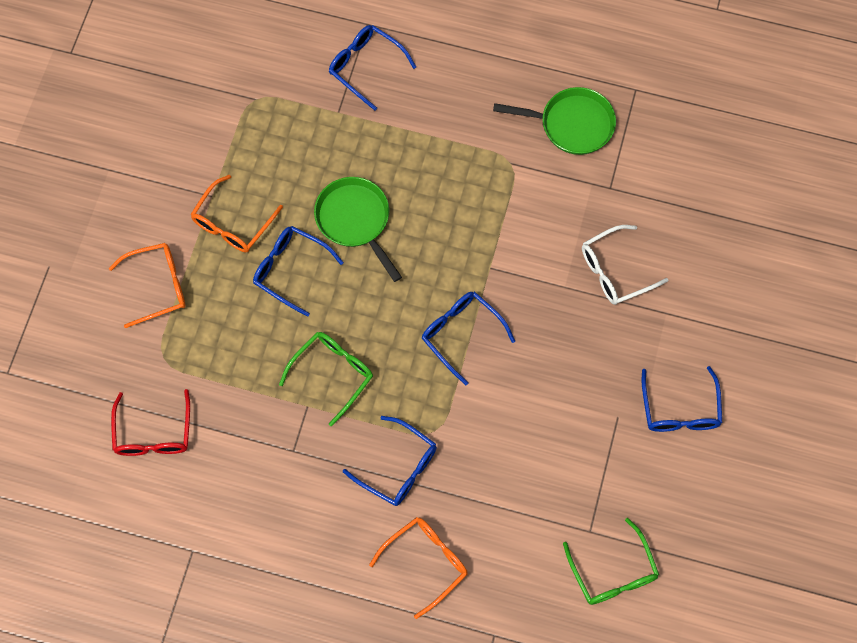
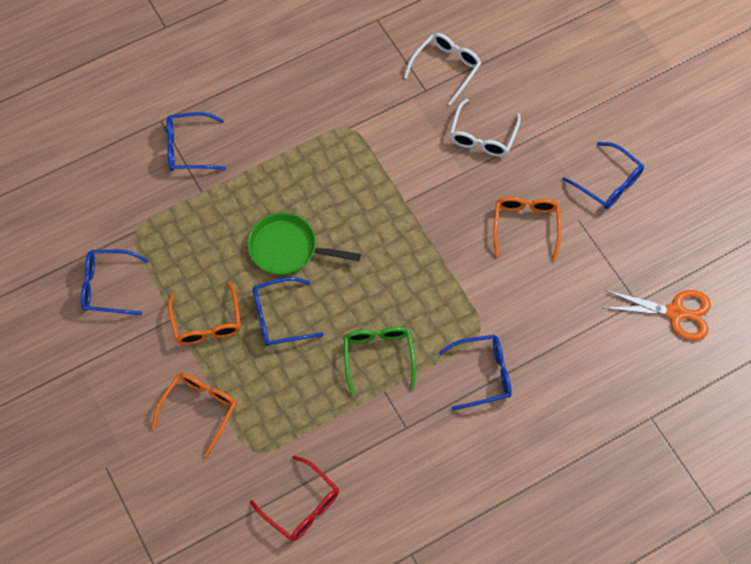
camera: 45 degrees left, 5 degrees down
orange glasses [369,517,468,619] -> orange glasses moved to [493,197,561,260]
blue glasses [422,291,515,385] -> blue glasses moved to [81,250,149,315]
green pan [493,87,616,155] -> none
green glasses [563,518,659,605] -> orange scissors [604,290,711,341]
none -> white glasses [404,33,481,105]

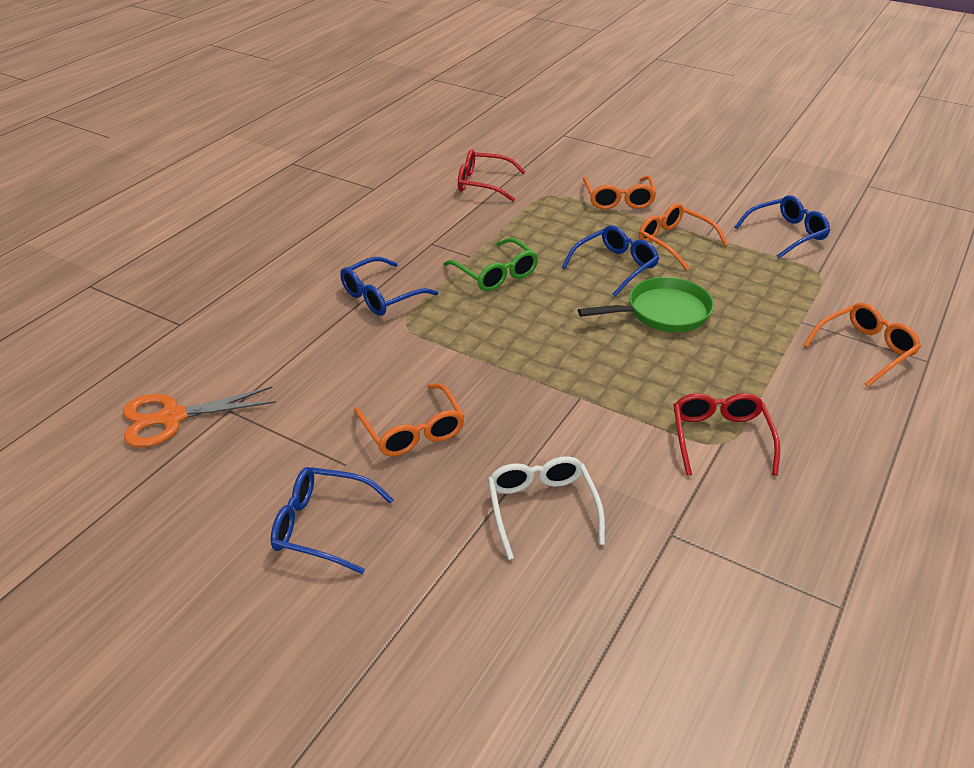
camera: 150 degrees right, 25 degrees down
blue glasses [167,112,226,171] -> orange glasses [803,303,921,387]
white glasses [404,33,481,105] -> none
none -> red glasses [673,393,780,476]

